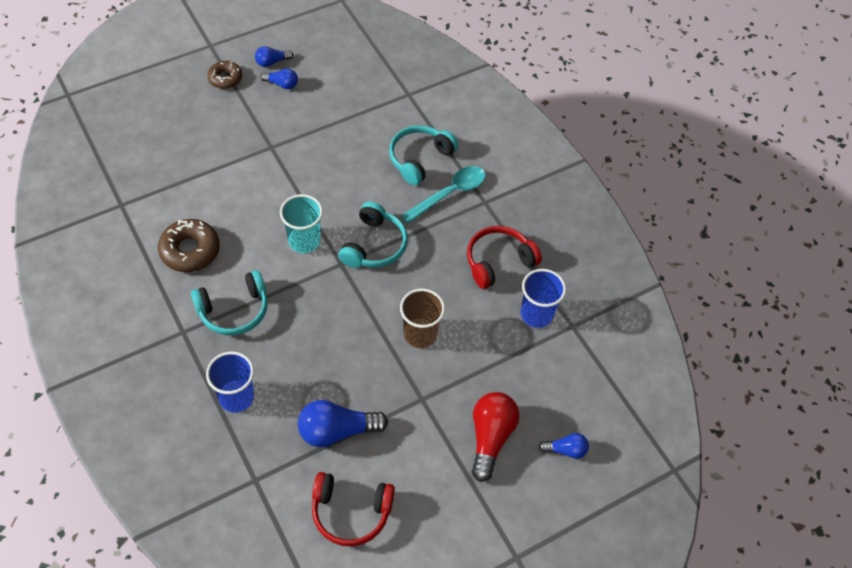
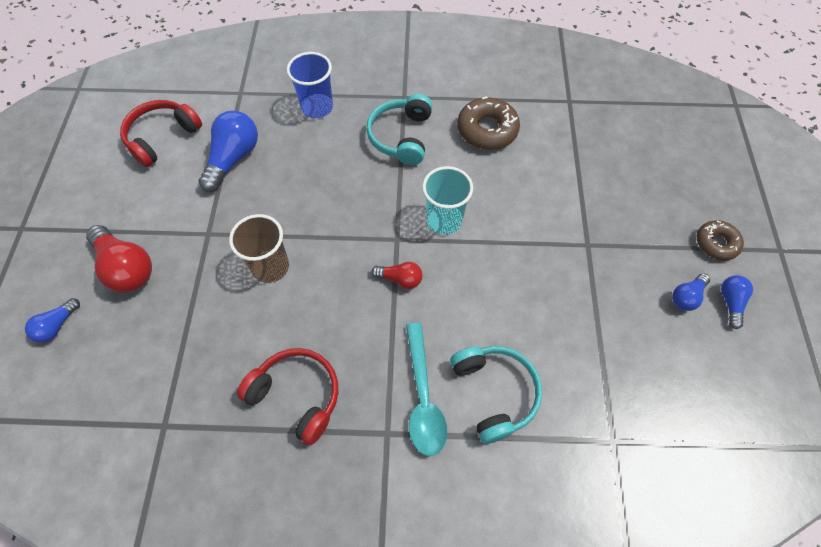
camera: 125 degrees right, 5 degrees up
turquoise headphones [338,201,408,268] -> red light bulb [371,262,423,289]
red headphones [467,226,542,289] -> red headphones turned 60 degrees counterclockwise [237,348,338,445]
blue cup [521,269,566,328] -> none

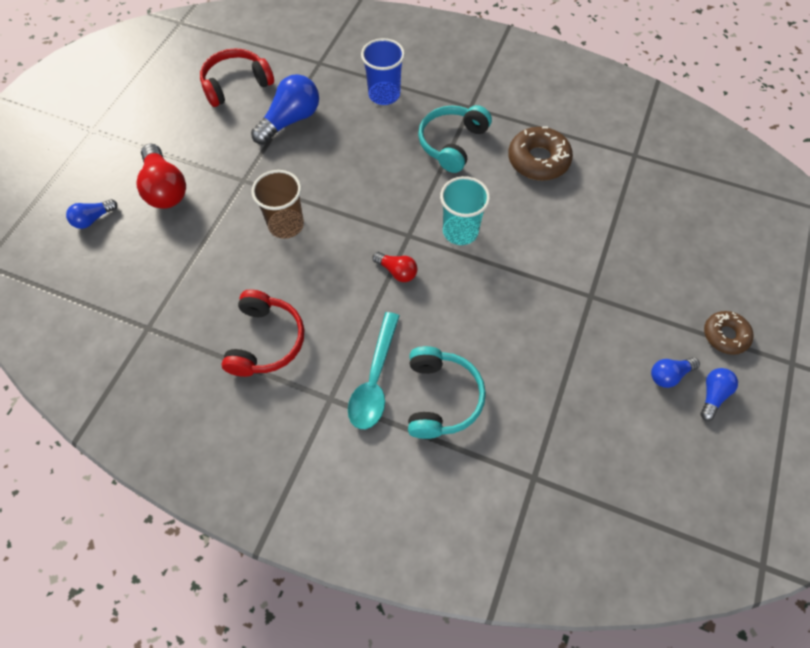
camera: 20 degrees right, 0 degrees up
red headphones [237,348,338,445] -> red headphones turned 45 degrees clockwise [221,289,304,377]

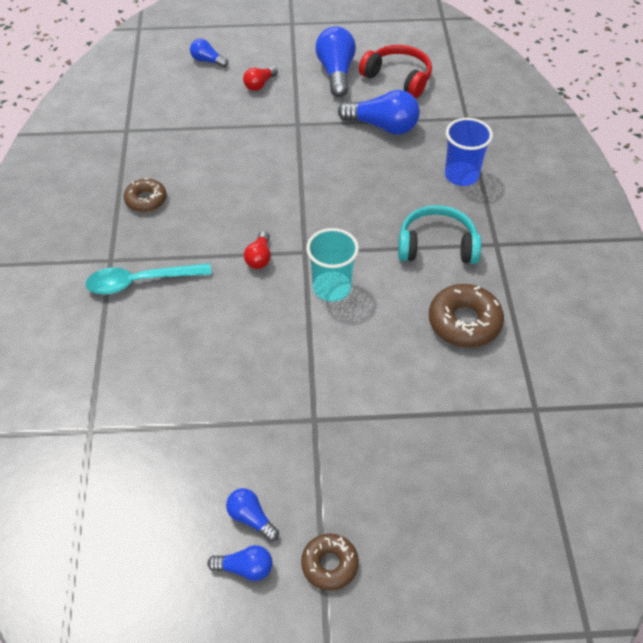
camera: 65 degrees right, 10 degrees down
red light bulb [137,143,186,209] -> red light bulb [243,66,278,91], size x0.54
red headphones [221,289,304,377] -> brown donut [124,178,167,212]
brown cup [251,170,304,239] -> none
turquoise headphones [408,346,486,439] -> none
none -> blue light bulb [315,26,356,97]

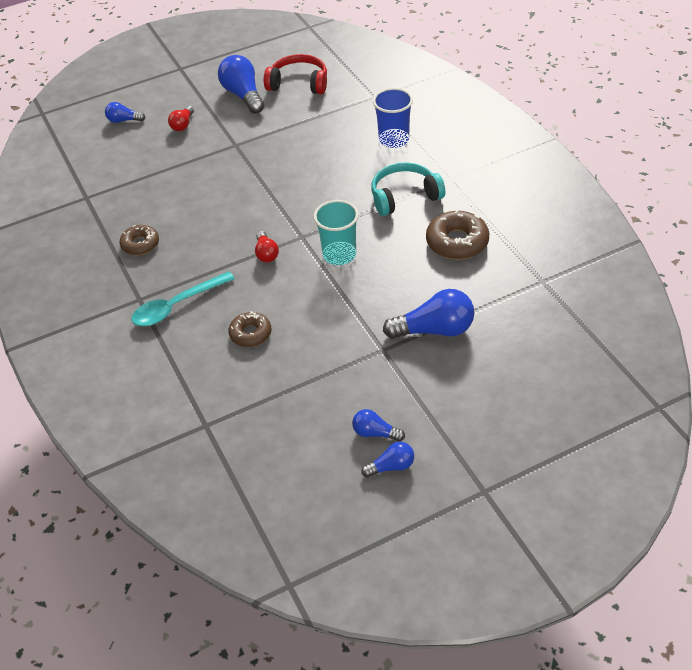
camera: 20 degrees left, 5 degrees down
brown donut [301,533,359,591] -> brown donut moved to [228,311,271,347]
blue light bulb [338,90,420,135] -> blue light bulb moved to [383,289,474,339]

